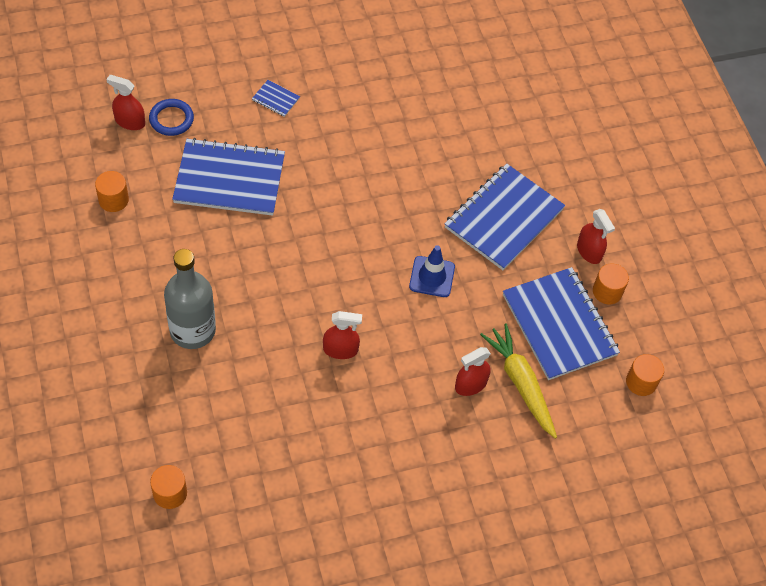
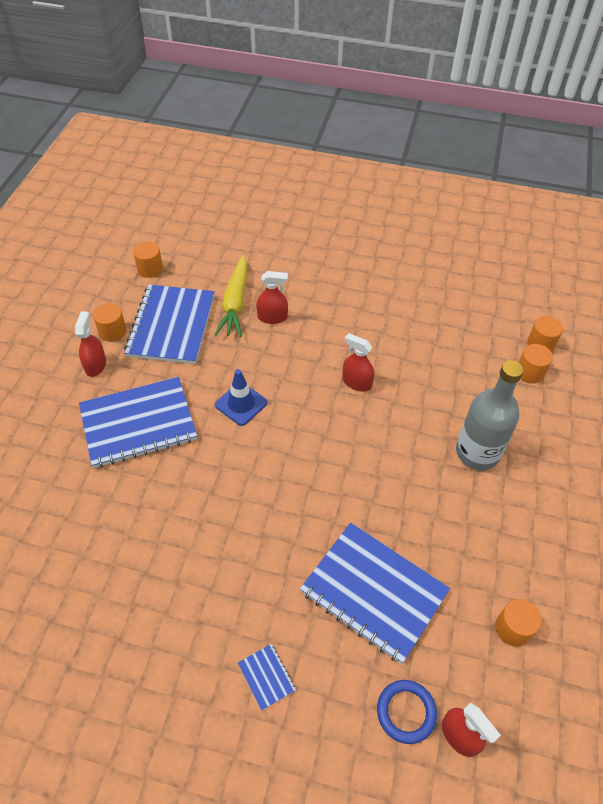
camera: 145 degrees left, 5 degrees down
none -> orange cylinder [519,344,553,383]

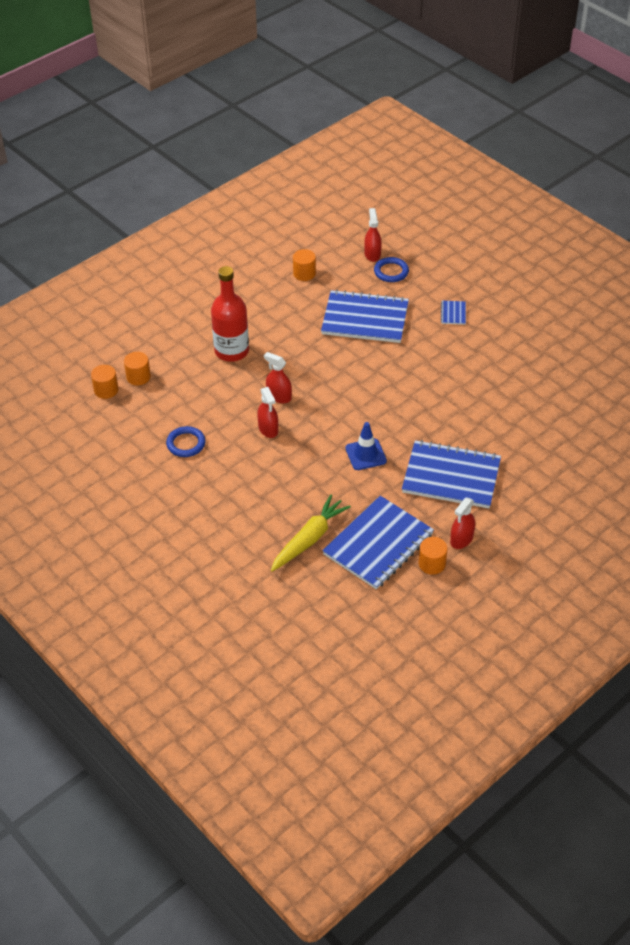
camera: 145 degrees left, 5 degrees down
orange cylinder [133,241,163,278] -> none
red spray bottle [256,271,288,324] -> red spray bottle moved to [264,352,292,403]
blue notebook [300,523,450,664] -> blue notebook turned 60 degrees counterclockwise [321,290,409,343]
grey bottle [456,360,524,470] -> red bottle [211,266,249,362]
none -> blue ring [166,426,206,457]

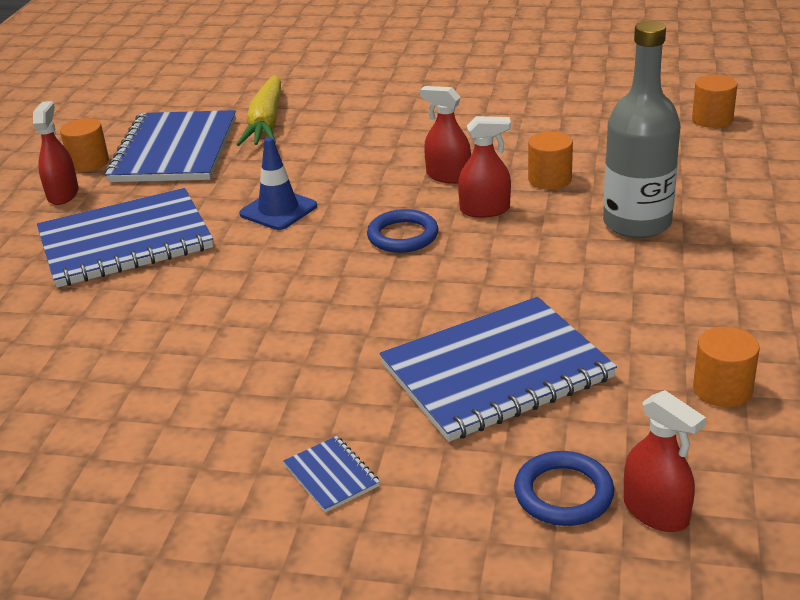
camera: 145 degrees right, 15 degrees down
orange cylinder [124,352,151,386] -> orange cylinder moved to [528,131,573,190]
blue ring [166,426,206,457] -> blue ring moved to [367,209,438,253]
red bottle [211,266,249,362] -> grey bottle [603,21,680,238]

